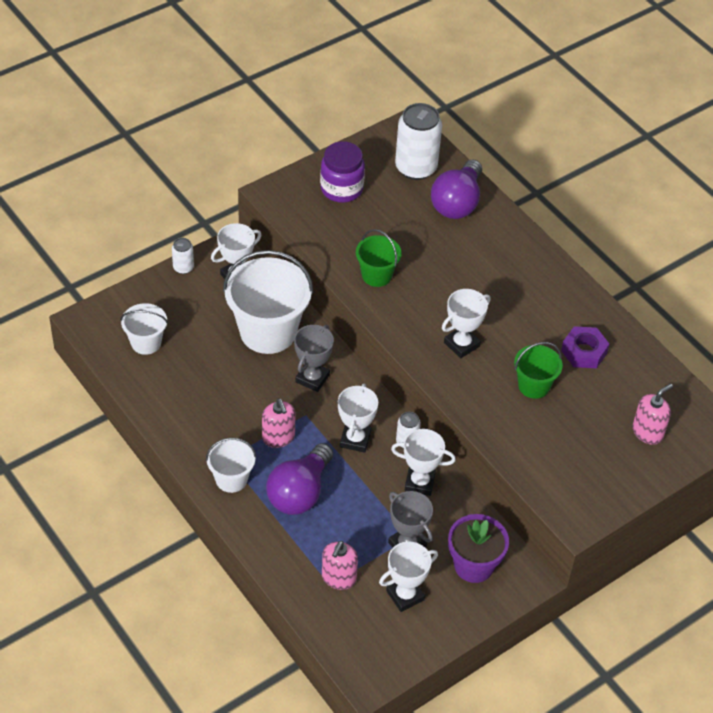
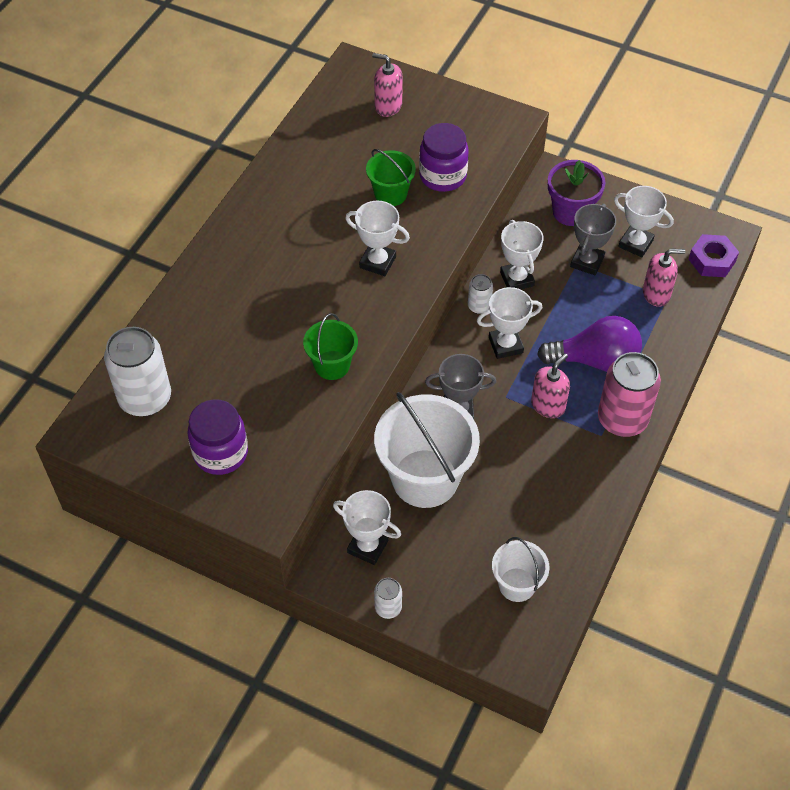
camera: 115 degrees left, 5 degrees up
white bucket [206,438,256,493] -> pink can [598,352,661,437]
purple light bulb [431,159,482,219] -> none
purple nut [561,326,609,368] -> purple nut moved to [688,234,739,277]
none -> purple jar [419,123,469,192]

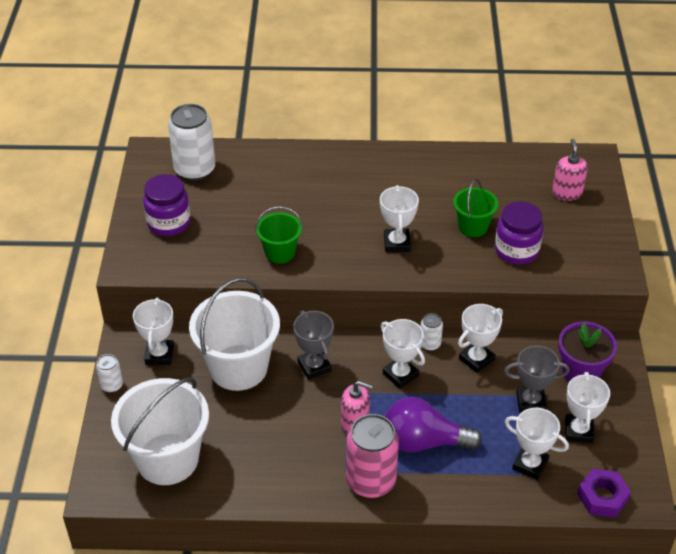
camera: 65 degrees right, 10 degrees down
white bucket [492,537,549,602] -> white bucket [111,377,209,485], size x1.89
purple light bulb [537,316,642,372] -> purple light bulb turned 120 degrees clockwise [385,397,482,452]
pink soap dispenser [643,249,685,307] -> white trophy [505,408,569,480]

